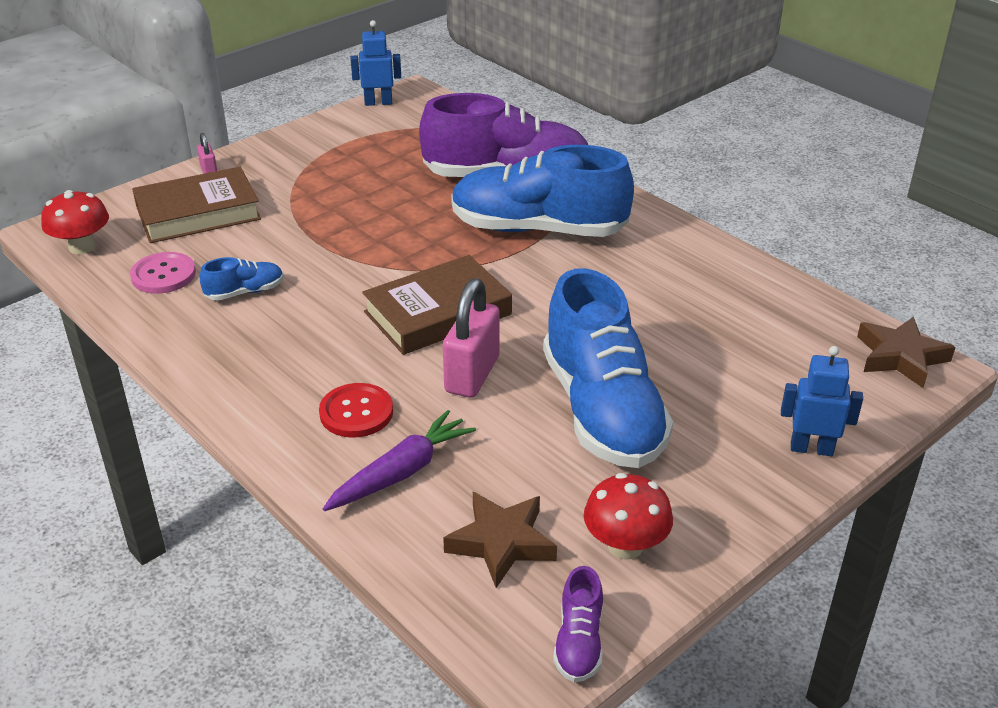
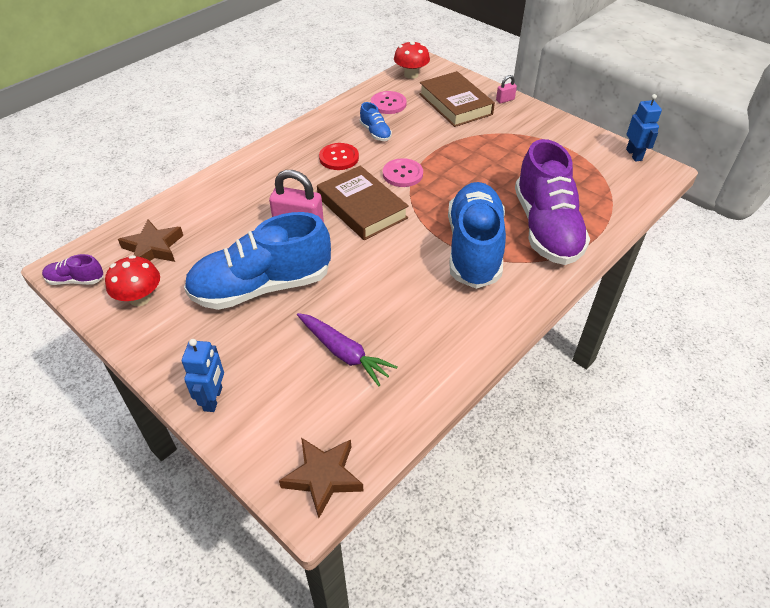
camera: 85 degrees right, 10 degrees up
red button [319,383,393,438] -> red button moved to [319,143,359,170]
purple carrot [323,410,476,511] -> purple carrot moved to [297,313,397,386]
none -> pink button [383,158,423,187]

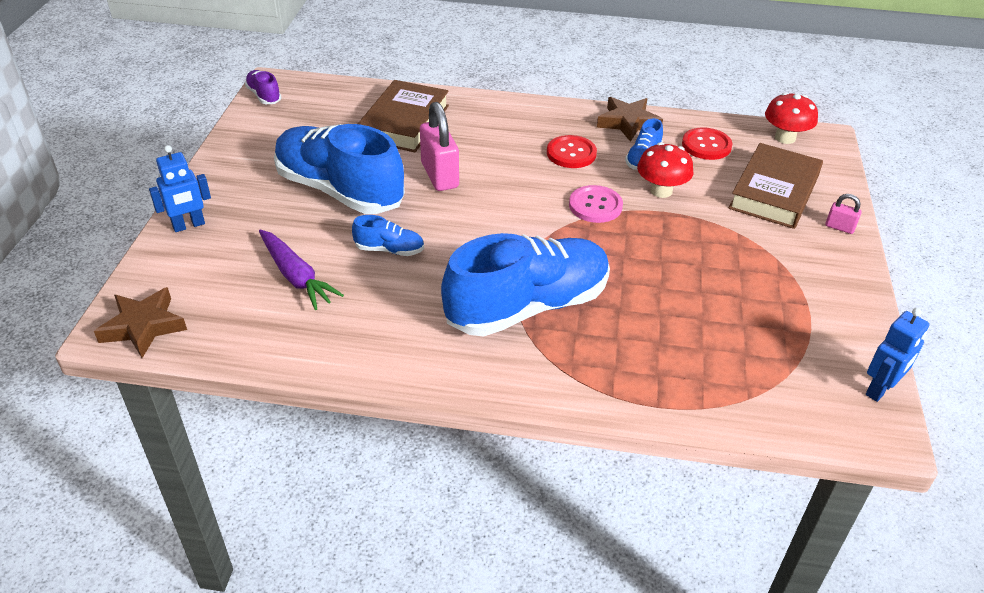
camera: 55 degrees right, 5 degrees down
red mushroom [105,255,160,306] -> red mushroom moved to [637,142,693,198]
brown star [118,220,183,262] -> brown star moved to [597,97,663,142]
purple carrot [297,313,397,386] -> purple carrot turned 45 degrees counterclockwise [259,230,344,310]
brown book [317,166,409,240] -> brown book moved to [358,80,449,152]
pink button [371,91,407,114] -> red button [682,127,732,160]
purple shoe [515,139,590,265] -> none
none -> blue shoe [352,215,424,256]

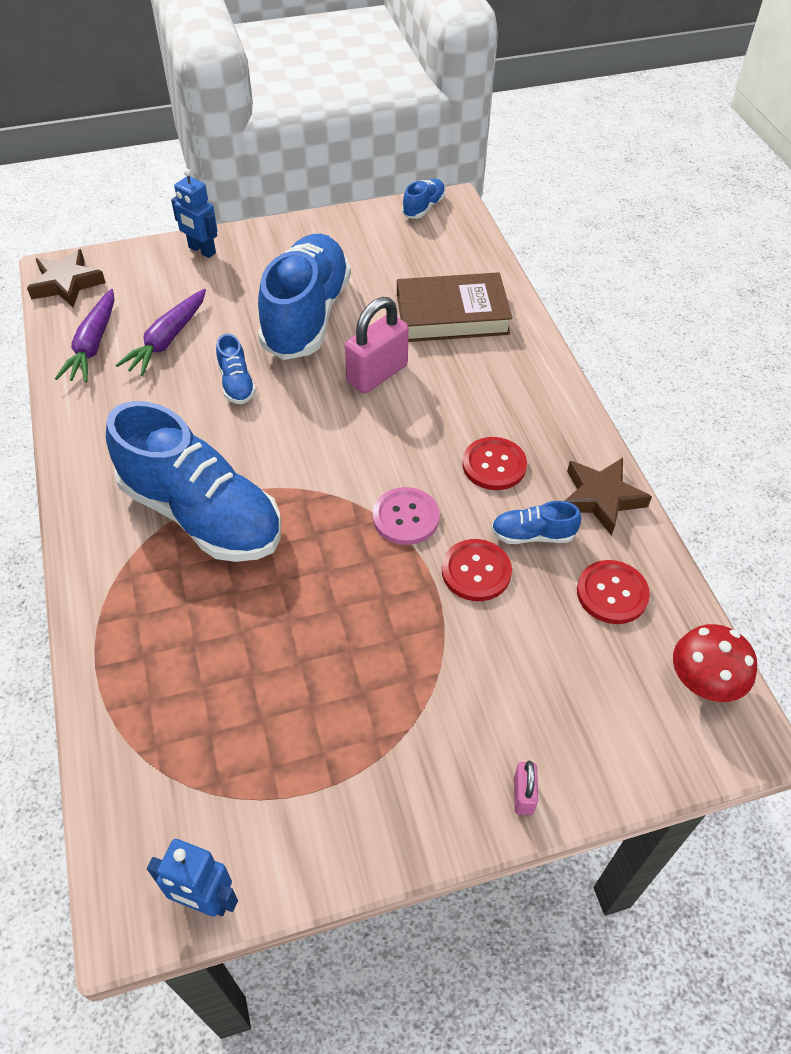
camera: 65 degrees right, 10 degrees up
purple shoe [245,70,282,104] -> blue shoe [402,179,446,219]
red mushroom [637,142,693,198] -> red button [442,539,512,601]
brown book [728,143,823,229] -> none
none -> purple carrot [55,289,114,382]

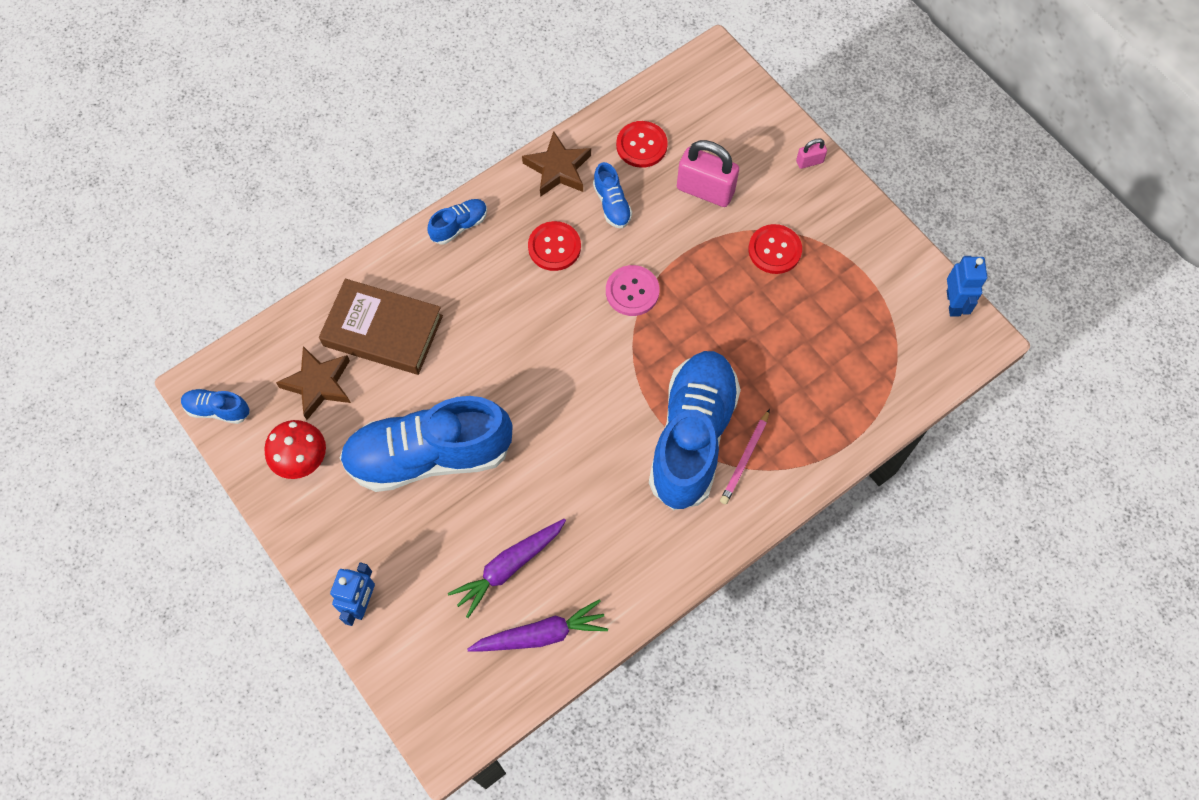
camera: 110 degrees left, 15 degrees up
brown star [27,249,106,307] -> brown star moved to [276,346,351,420]
purple carrot [116,289,206,376] -> purple carrot turned 135 degrees clockwise [448,519,566,618]
blue shoe [216,333,256,404] -> blue shoe moved to [427,199,487,245]
pink padlock [345,297,409,394] -> pink padlock moved to [677,140,739,207]
brown book [397,272,513,342] -> brown book turned 45 degrees counterclockwise [319,279,443,375]
red button [442,539,512,601] -> red button moved to [748,224,802,274]
red mushroom [673,624,757,702] -> red mushroom moved to [264,420,326,479]
none -> pink pencil [720,409,770,504]

